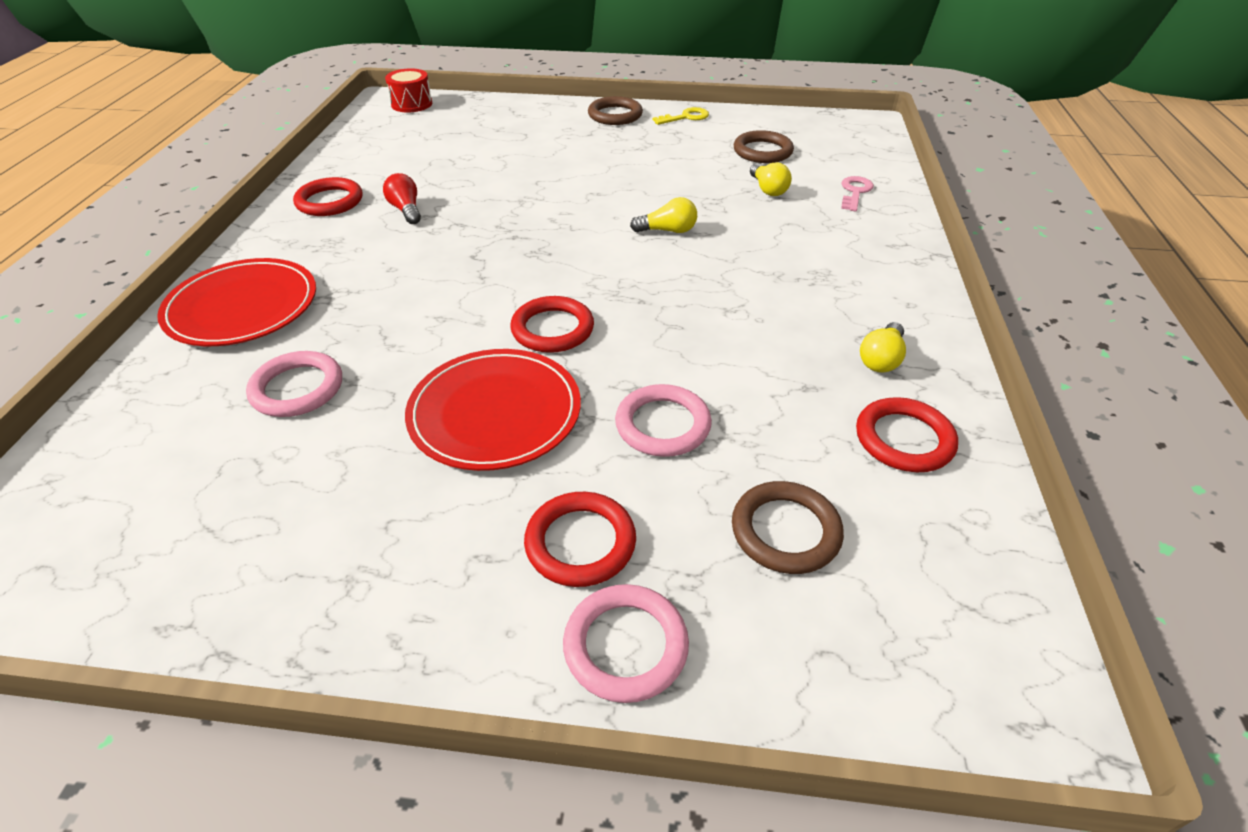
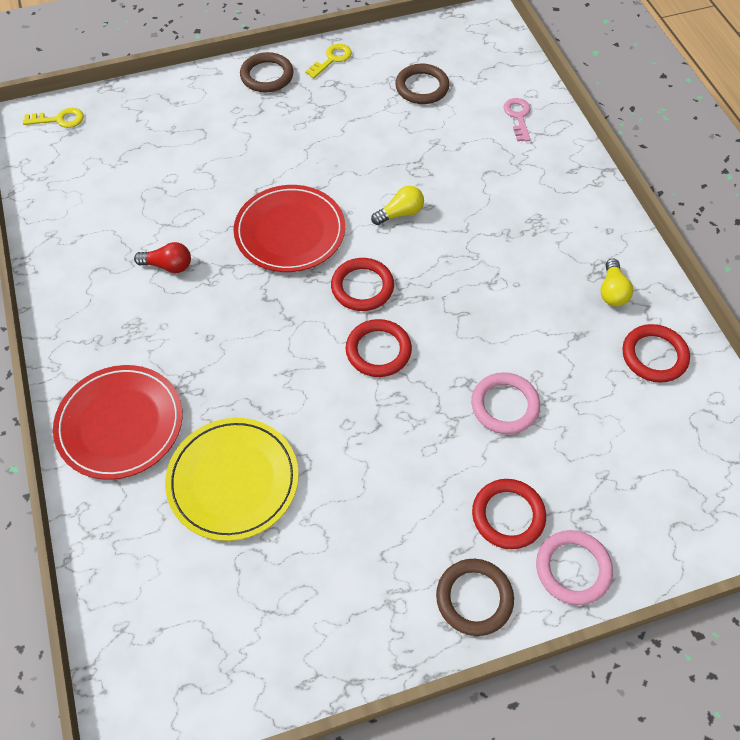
camera: 25 degrees left, 15 degrees up
pink ring [246,351,342,417] -> yellow plate [165,418,299,541]
red ring [293,177,363,216] -> red ring moved to [331,258,394,311]
red light bulb [383,173,421,224] -> red light bulb turned 150 degrees clockwise [134,242,191,273]
red drum [385,68,432,113] -> yellow key [23,108,84,128]
red plate [405,349,581,471] -> red plate moved to [234,185,345,272]
brown ring [732,481,844,574] -> brown ring moved to [436,559,514,636]
yellow light bulb [750,163,792,196] -> none

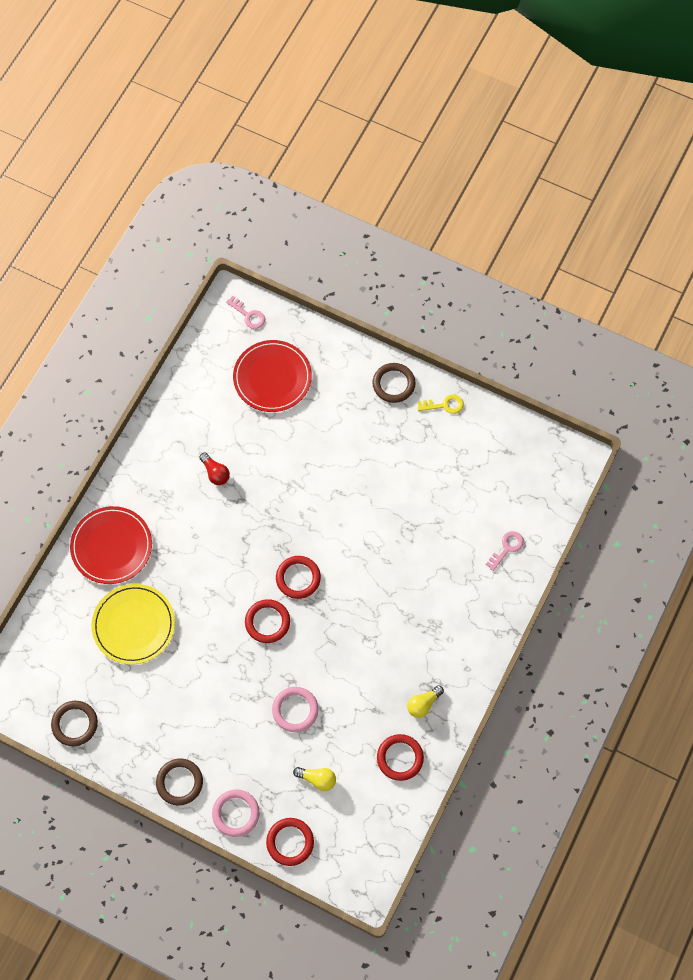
camera: 45 degrees right, 10 degrees up
yellow key [23,108,84,128] -> pink key [226,296,265,329]
red plate [234,185,345,272] -> red plate moved to [233,340,312,412]
yellow light bulb [371,186,424,225] -> yellow light bulb moved to [293,767,336,791]
brown ring [395,64,449,104] -> brown ring moved to [51,701,98,746]
red ring [472,479,546,549] -> red ring moved to [266,818,314,866]

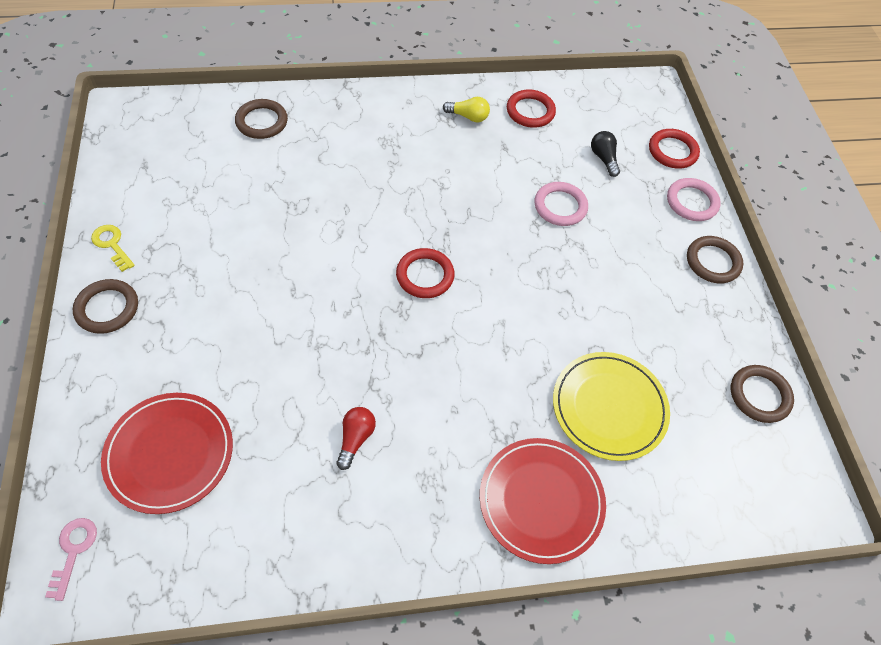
camera: 130 degrees left, 10 degrees down
red ring [245,599,290,643] -> none
yellow light bulb [293,767,336,791] -> black light bulb [591,131,620,177]
pink key [486,531,524,571] -> brown ring [235,99,288,139]

